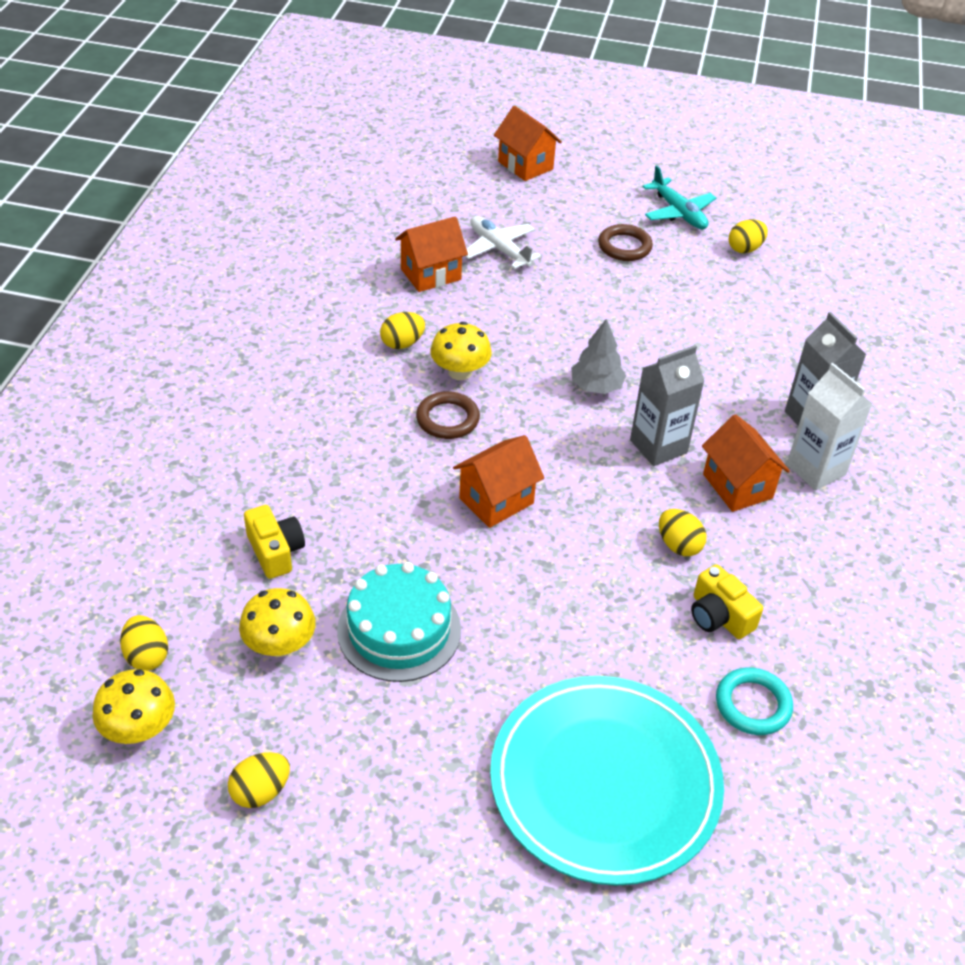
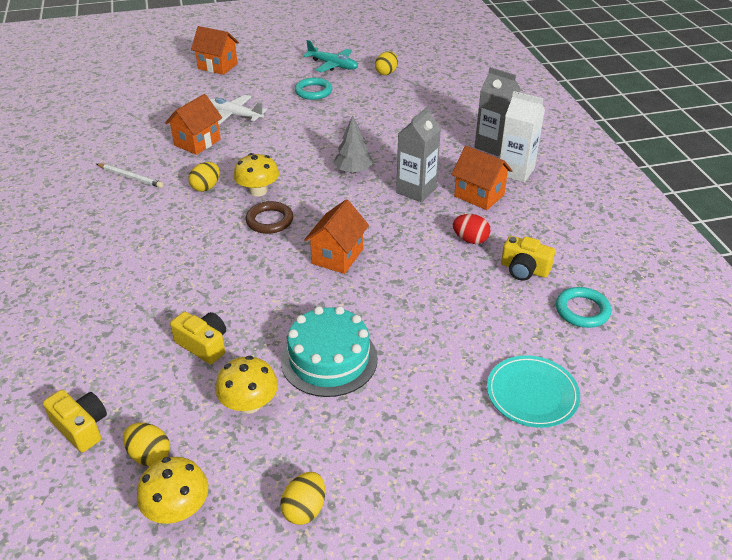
camera: 25 degrees left, 5 degrees down
turquoise plate [490,676,724,886] -> turquoise plate [487,355,580,428], size x0.53
brown ring [598,224,653,261] -> turquoise ring [295,78,332,100]
yellow egg [659,509,707,556] -> red egg [453,214,490,244]
none -> yellow camera [43,390,107,452]
none -> white pencil [97,163,164,188]

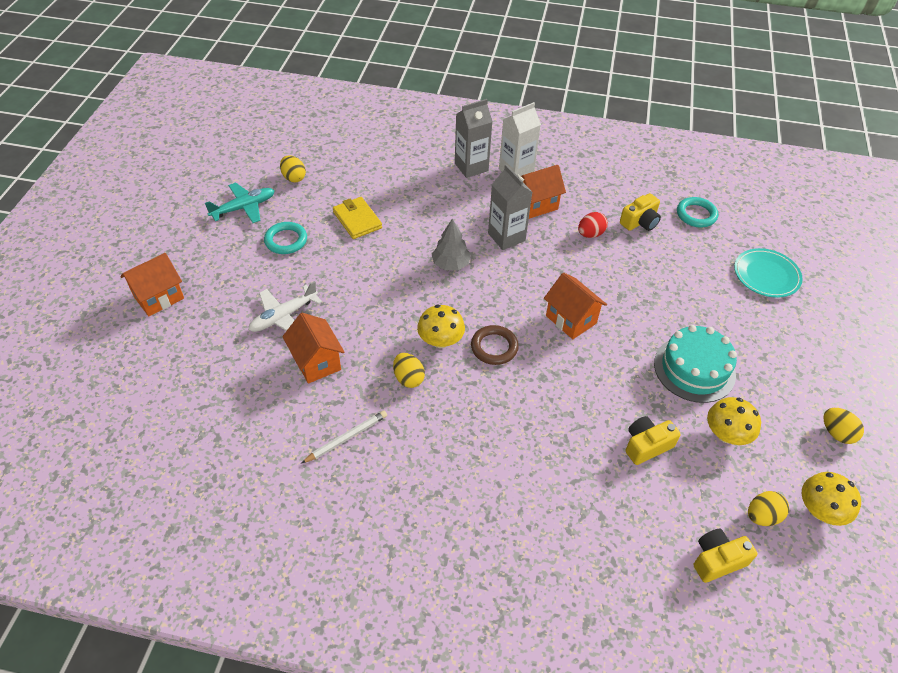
camera: 65 degrees left, 10 degrees up
none -> yellow wallet [333,197,382,239]

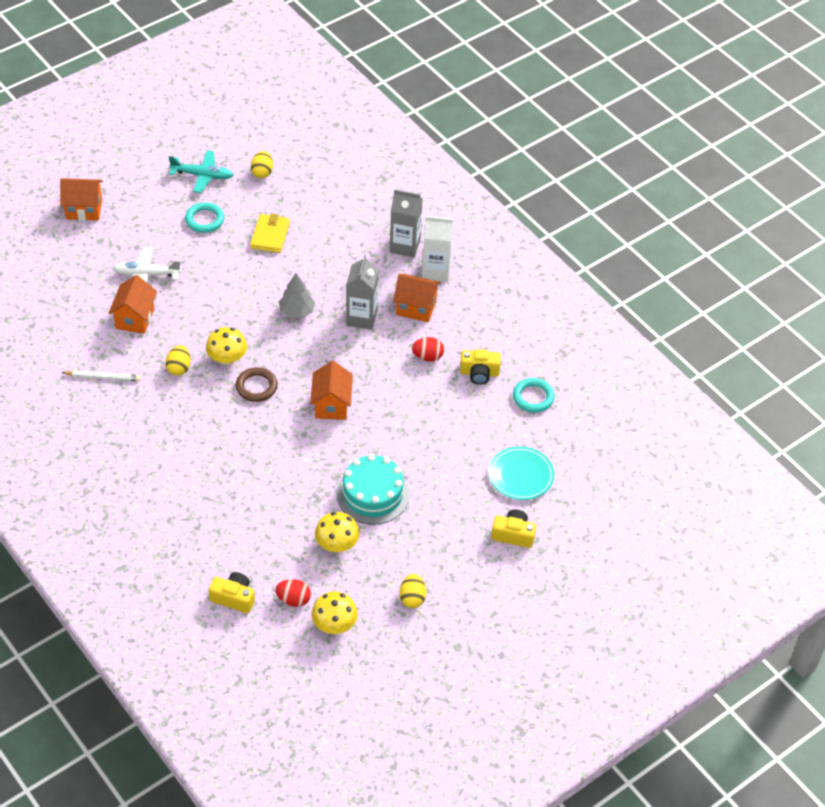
camera: 40 degrees right, 0 degrees up
yellow camera [626,416,681,465] -> yellow camera moved to [491,509,536,548]
yellow egg [748,491,789,526] -> red egg [275,579,311,607]

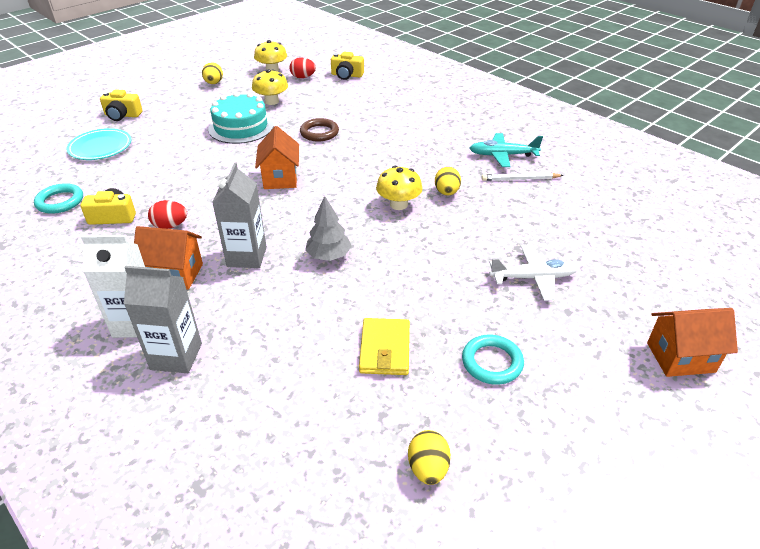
camera: 175 degrees right, 10 degrees down
orange house [108,275,157,334] -> none
turquoise plane [169,150,233,193] -> turquoise plane moved to [470,133,543,167]
brown ring [236,367,278,402] -> brown ring moved to [300,118,339,142]

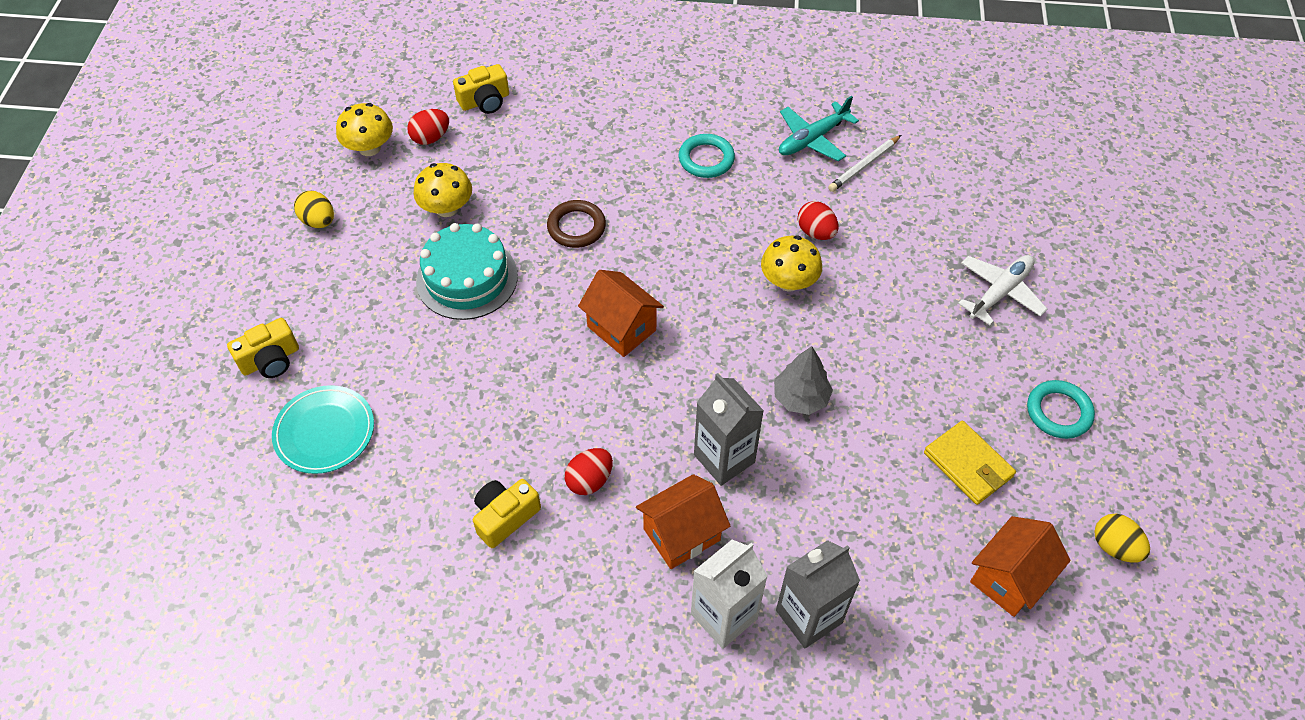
camera: 40 degrees left, 15 degrees up
turquoise ring [34,183,83,214] -> turquoise ring moved to [679,134,735,178]
yellow egg [435,167,461,196] -> red egg [798,201,838,240]
orange house [647,308,738,377] -> orange house moved to [970,516,1070,617]

